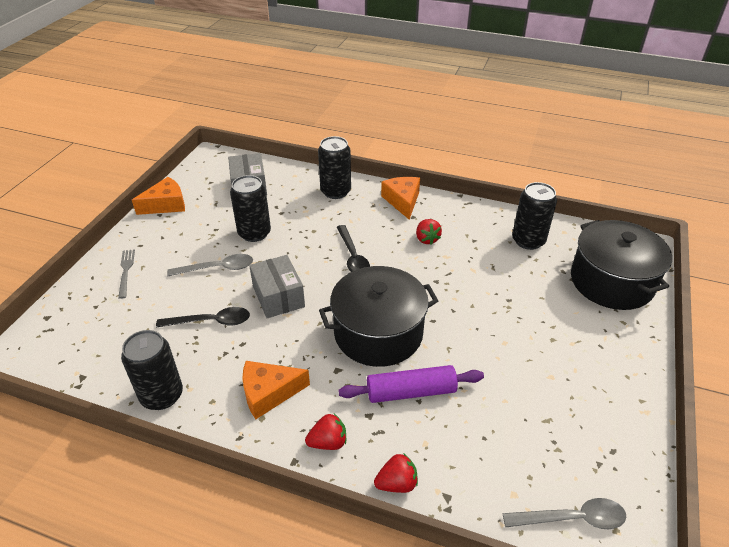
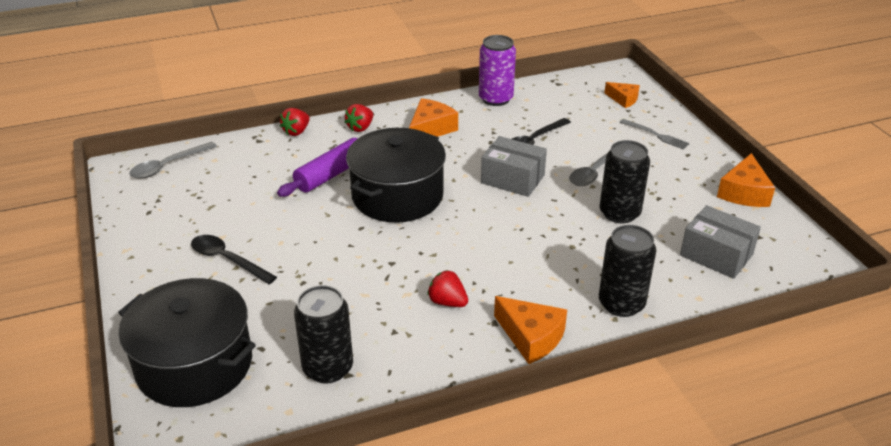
camera: 140 degrees right, 5 degrees down
black can [121,330,183,410] -> purple can [479,35,516,106]
black spoon [337,225,370,272] -> black spoon moved to [191,235,277,284]
none -> orange cheese [604,82,640,108]

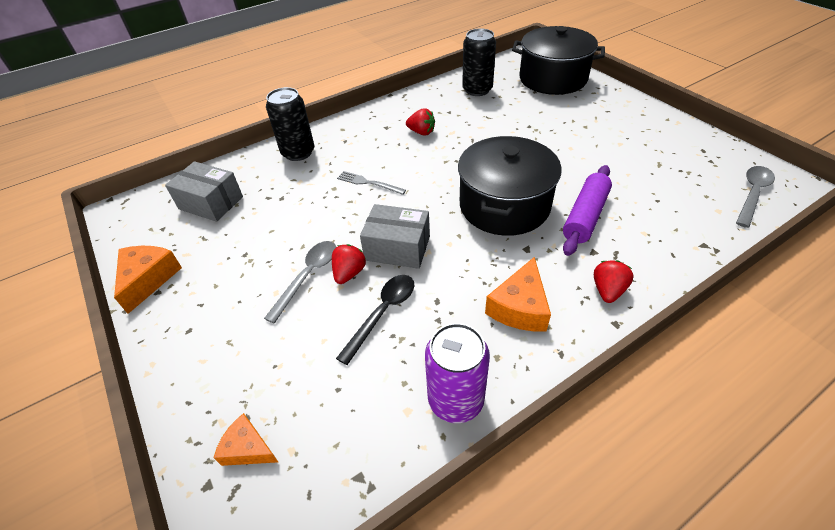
camera: 170 degrees right, 10 degrees up
black spoon [191,235,277,284] -> none
red strawberry [280,108,310,136] -> red strawberry moved to [332,244,366,284]
orange cheese [494,296,567,364] -> none
black can [599,140,650,223] -> none
grey fork [620,119,690,150] -> grey fork moved to [337,171,406,195]

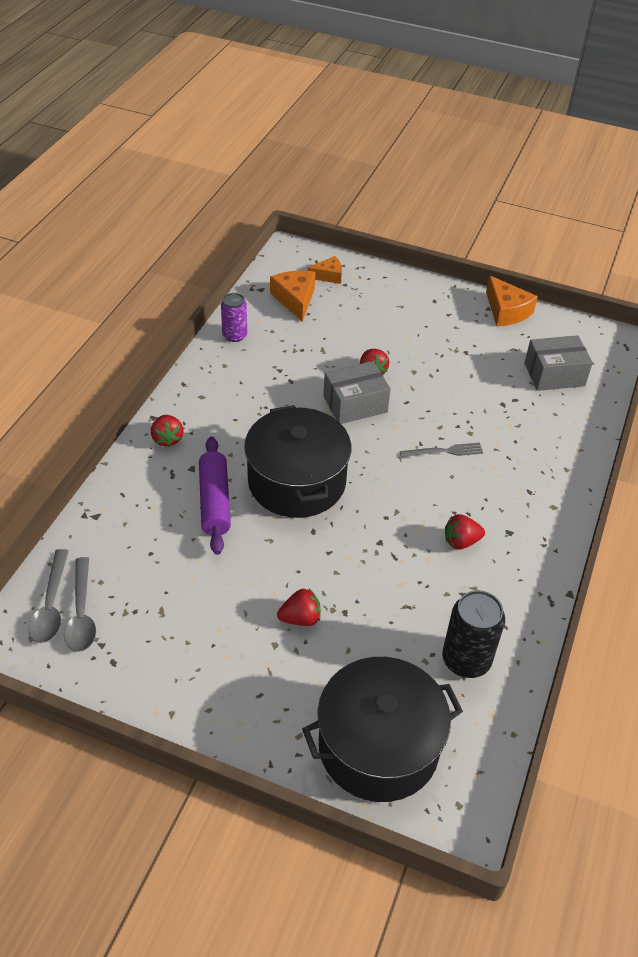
camera: 140 degrees right, 0 degrees up
grey spoon [264,241,336,323] -> grey spoon moved to [64,557,96,652]
black can [266,87,314,161] -> none
black spoon [336,275,414,365] -> none
purple can [425,323,490,423] -> purple can [221,293,247,342], size x0.66
orange cheese [485,257,551,331] -> orange cheese moved to [270,271,315,322]
none -> red strawberry [277,589,321,626]

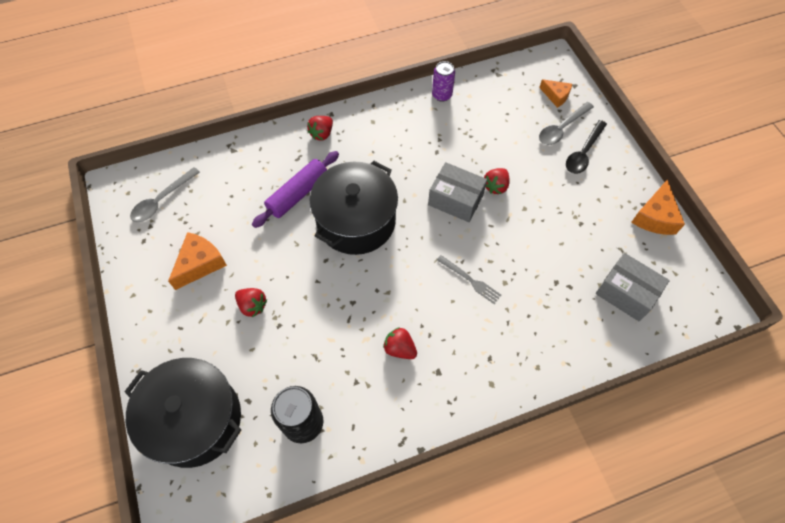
camera: 50 degrees right, 15 degrees up
grey spoon [28,549,69,643] -> grey spoon moved to [539,102,594,145]
orange cheese [270,271,315,322] -> orange cheese moved to [168,232,227,290]
none -> black spoon [566,120,607,174]

